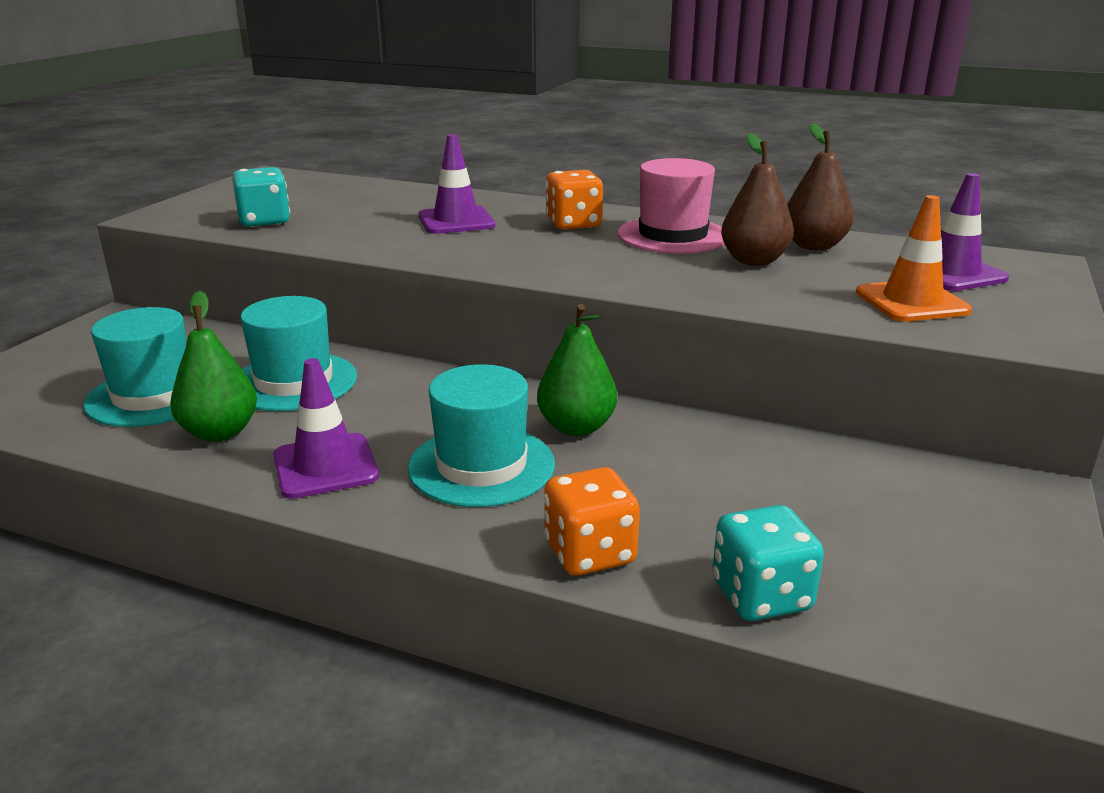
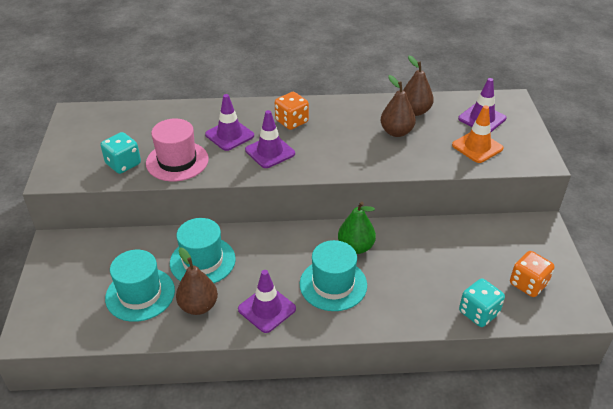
camera: 25 degrees left, 15 degrees up
green pear [170,291,257,442] -> brown pear [176,248,218,315]
orange dice [544,467,640,576] -> orange dice moved to [510,251,555,297]
pink hat [617,158,725,254] -> pink hat moved to [146,118,209,181]
none -> purple traffic cone [245,110,295,168]

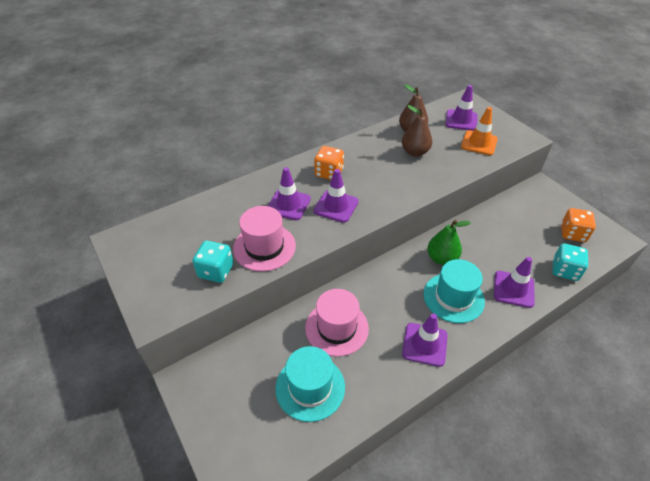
camera: 30 degrees left, 5 degrees up
turquoise hat [170,218,236,283] -> pink hat [305,289,369,357]
brown pear [176,248,218,315] -> none
none -> purple traffic cone [494,257,535,308]

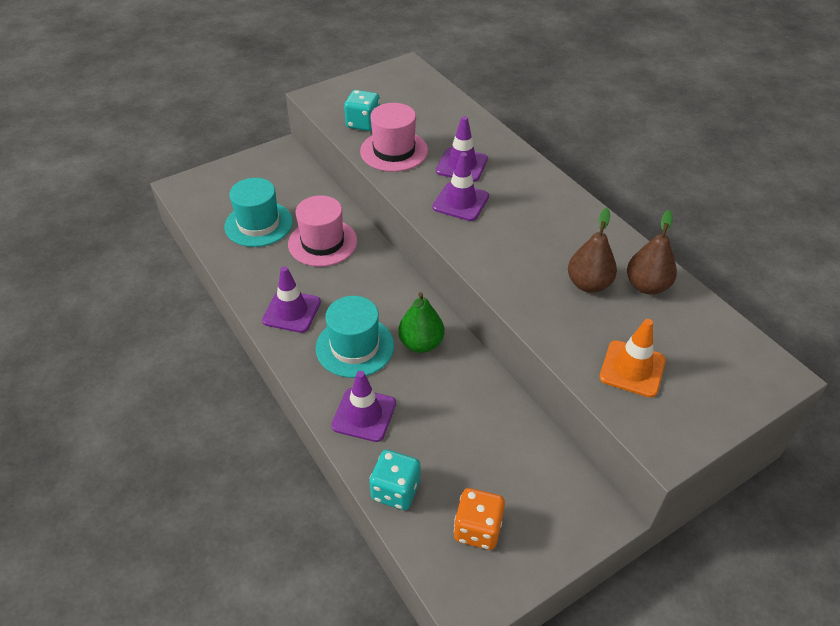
camera: 90 degrees right, 0 degrees up
orange dice [314,146,344,180] -> none
purple traffic cone [446,85,478,131] -> none

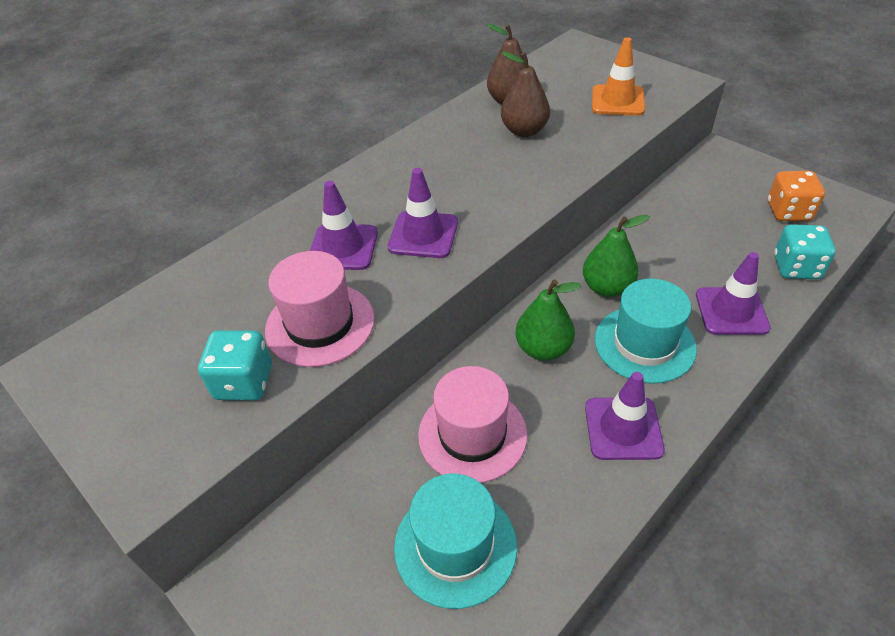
camera: 100 degrees left, 0 degrees up
none -> green pear [515,280,582,361]

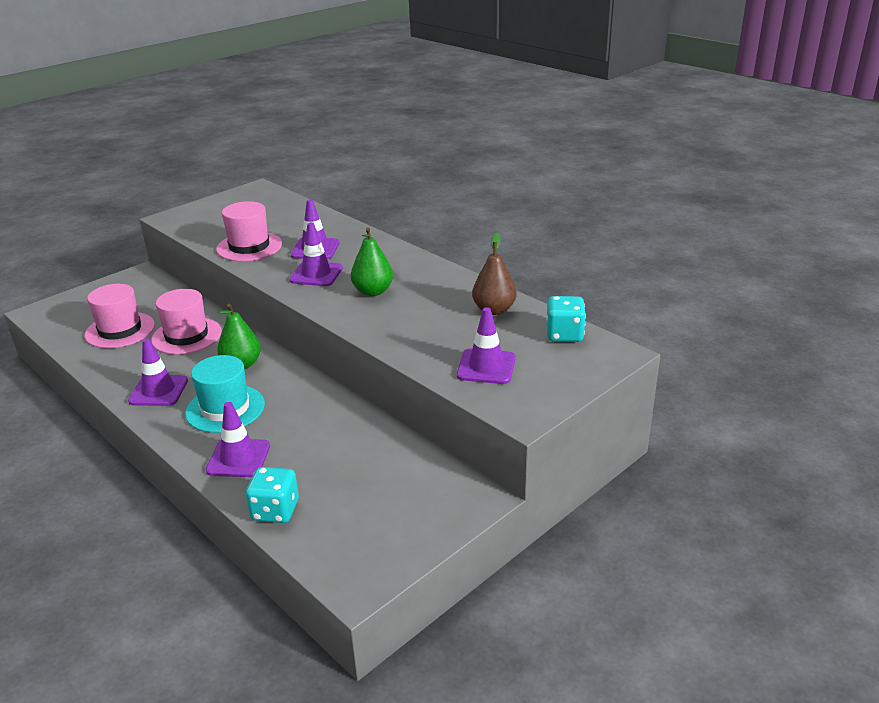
camera: 90 degrees right, 15 degrees down
turquoise dice [198,330,272,400] -> turquoise dice moved to [546,296,586,342]
turquoise hat [394,474,517,609] -> pink hat [85,284,155,348]
brown pear [501,51,550,137] -> none
green pear [583,215,650,297] -> green pear moved to [351,228,393,296]
orange traffic cone [592,37,645,116] -> purple traffic cone [457,307,516,384]
orange dice [768,171,825,221] -> none

